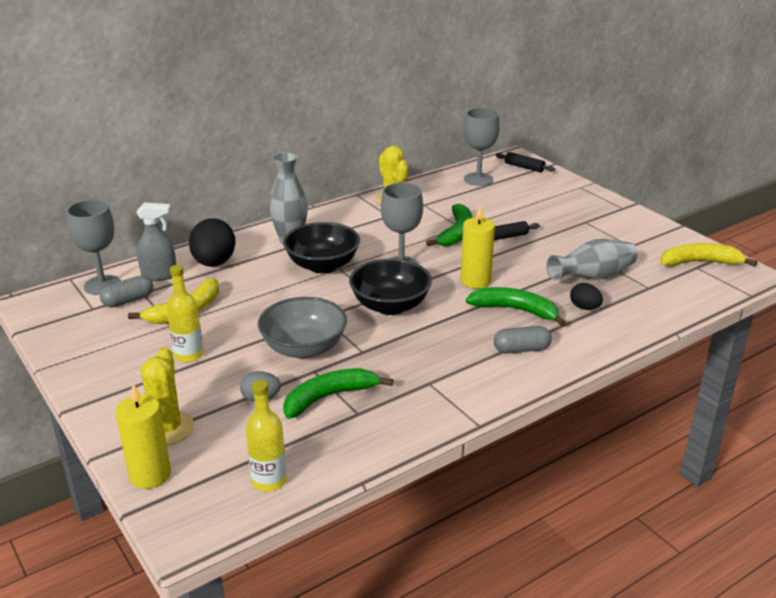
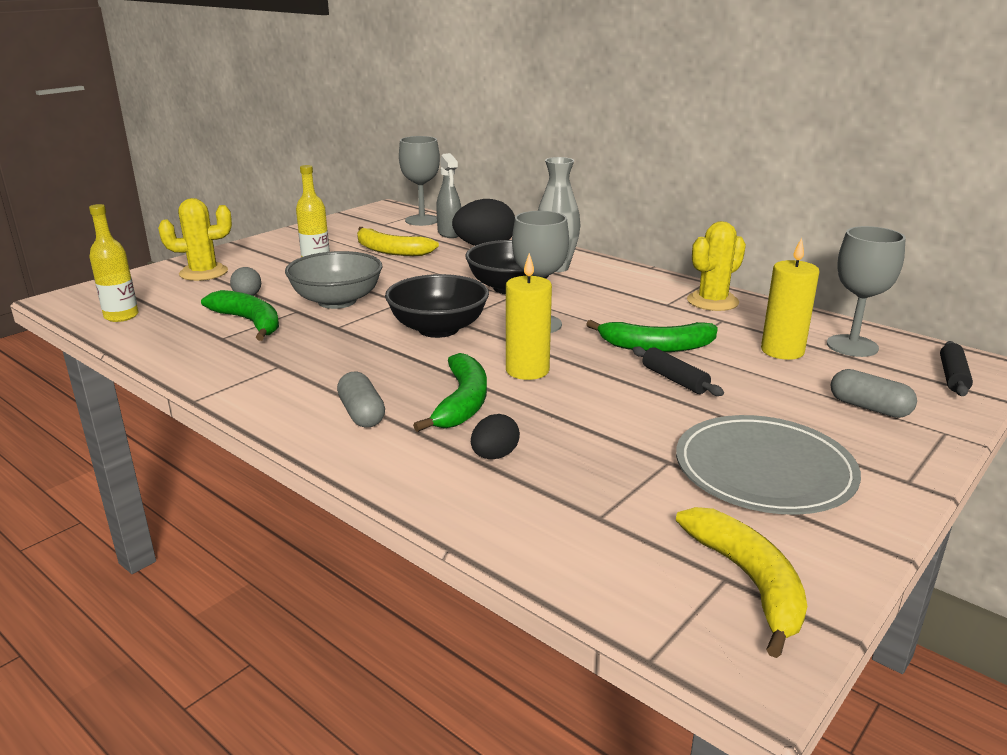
camera: 75 degrees right, 5 degrees down
grey capsule [100,275,153,307] -> grey capsule moved to [831,369,917,418]
yellow candle [115,384,171,489] -> yellow candle moved to [761,238,820,360]
grey vase [546,239,638,281] -> none
none -> grey plate [676,415,861,515]

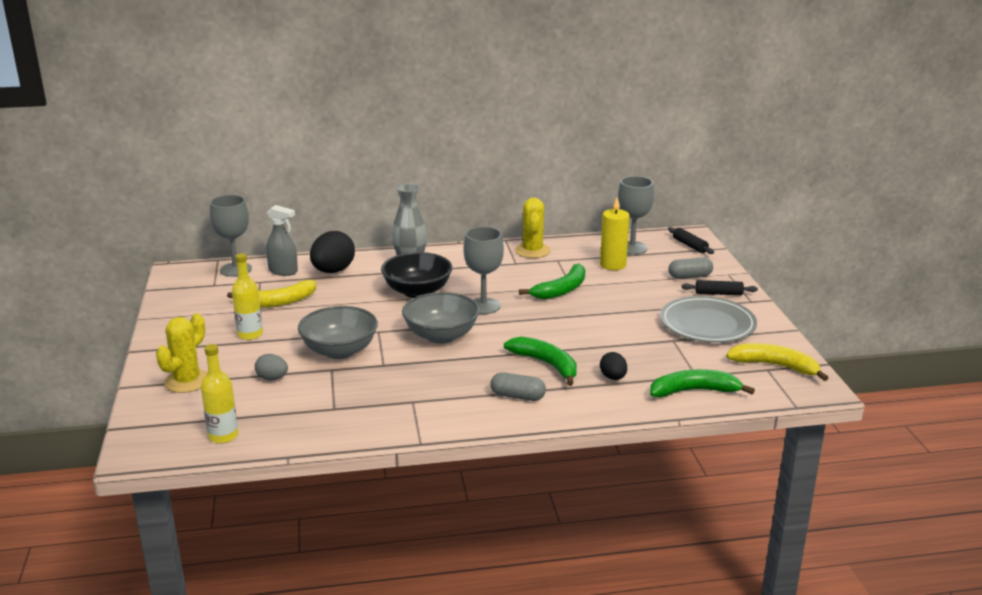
camera: 50 degrees left, 0 degrees up
green banana [201,290,279,341] -> green banana moved to [650,369,755,398]
black bowl [385,274,489,338] -> grey bowl [402,292,479,343]
yellow candle [506,253,552,380] -> none
black rolling pin [632,346,724,396] -> black rolling pin moved to [682,280,758,295]

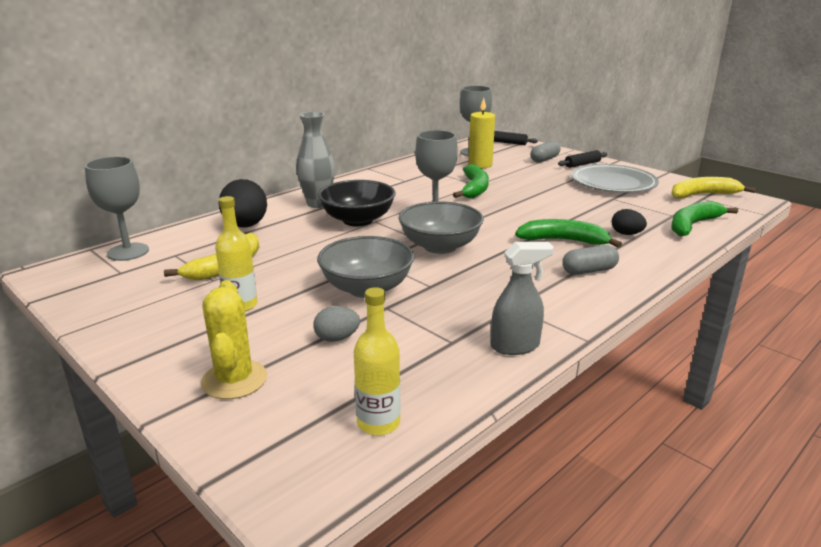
camera: 35 degrees left, 0 degrees up
grey spray bottle [266,205,298,276] -> grey spray bottle moved to [491,242,554,355]
yellow cactus [515,197,550,258] -> none

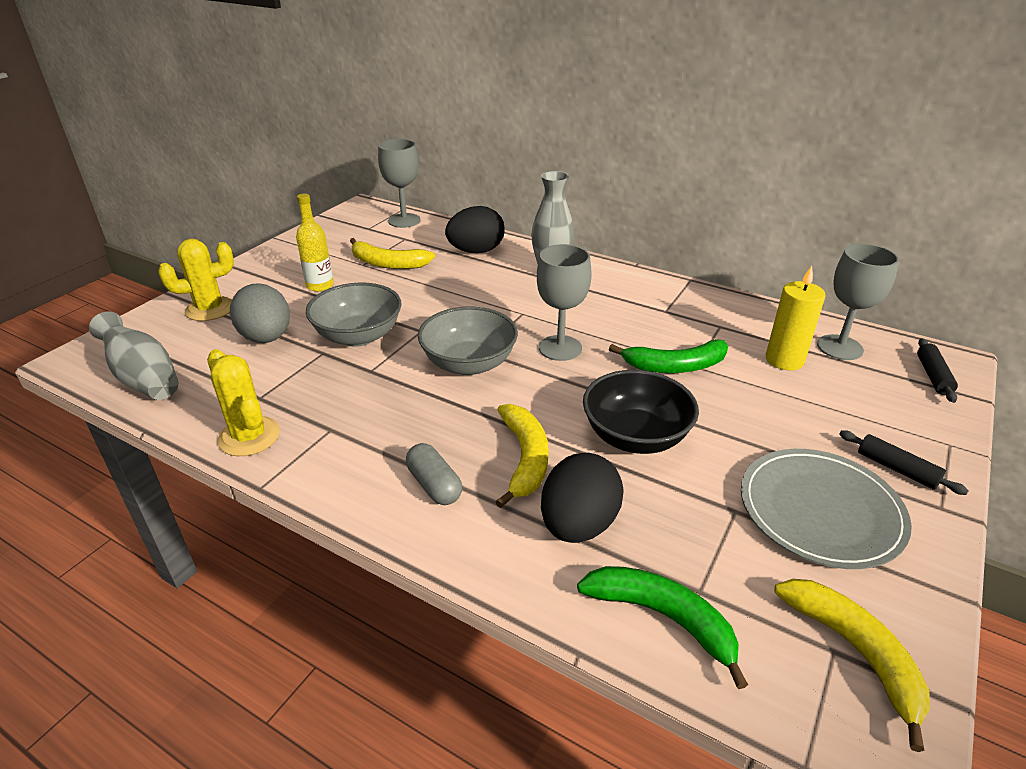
camera: 75 degrees right, 10 degrees up
grey egg [313,306,360,342] -> grey egg [230,283,290,343], size x1.87
black bowl [318,180,396,226] -> black bowl moved to [583,370,699,454]
yellow bottle [354,287,400,435] -> grey vase [89,312,179,400]
grey spray bottle [491,242,554,355] -> yellow cactus [207,349,280,456]
green banana [515,219,622,248] -> yellow banana [496,404,549,508]
grey capsule [530,141,561,162] -> none
black egg [612,209,647,235] -> black egg [541,453,624,543], size x1.87

